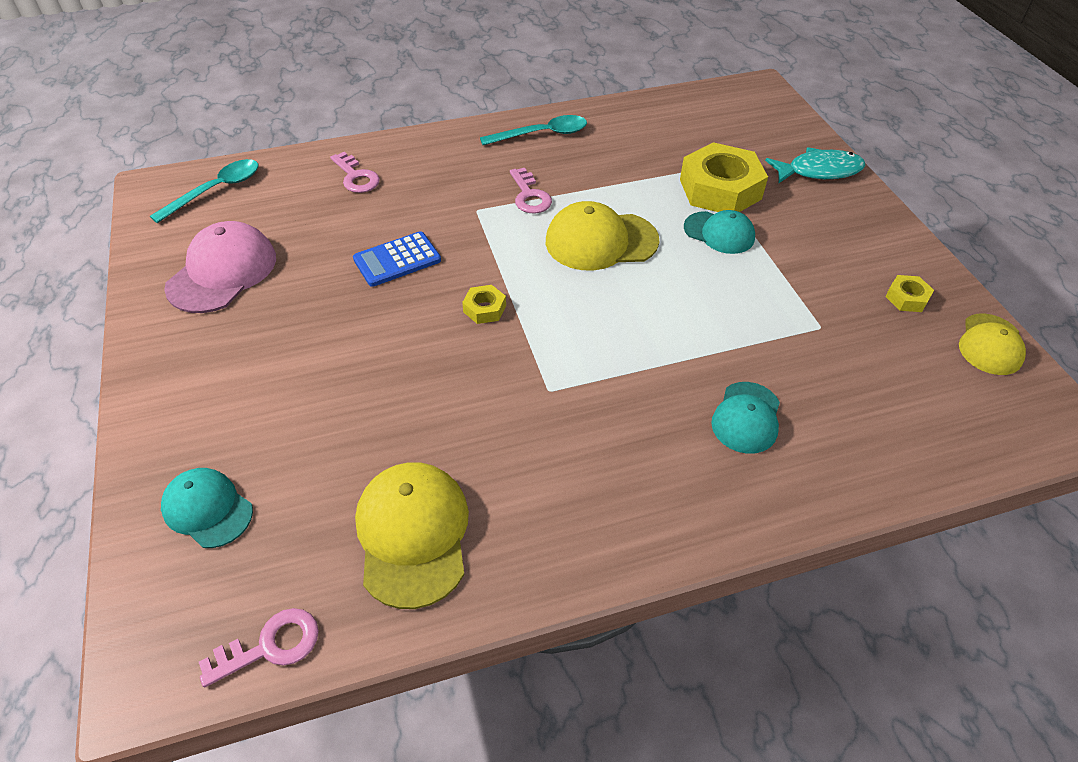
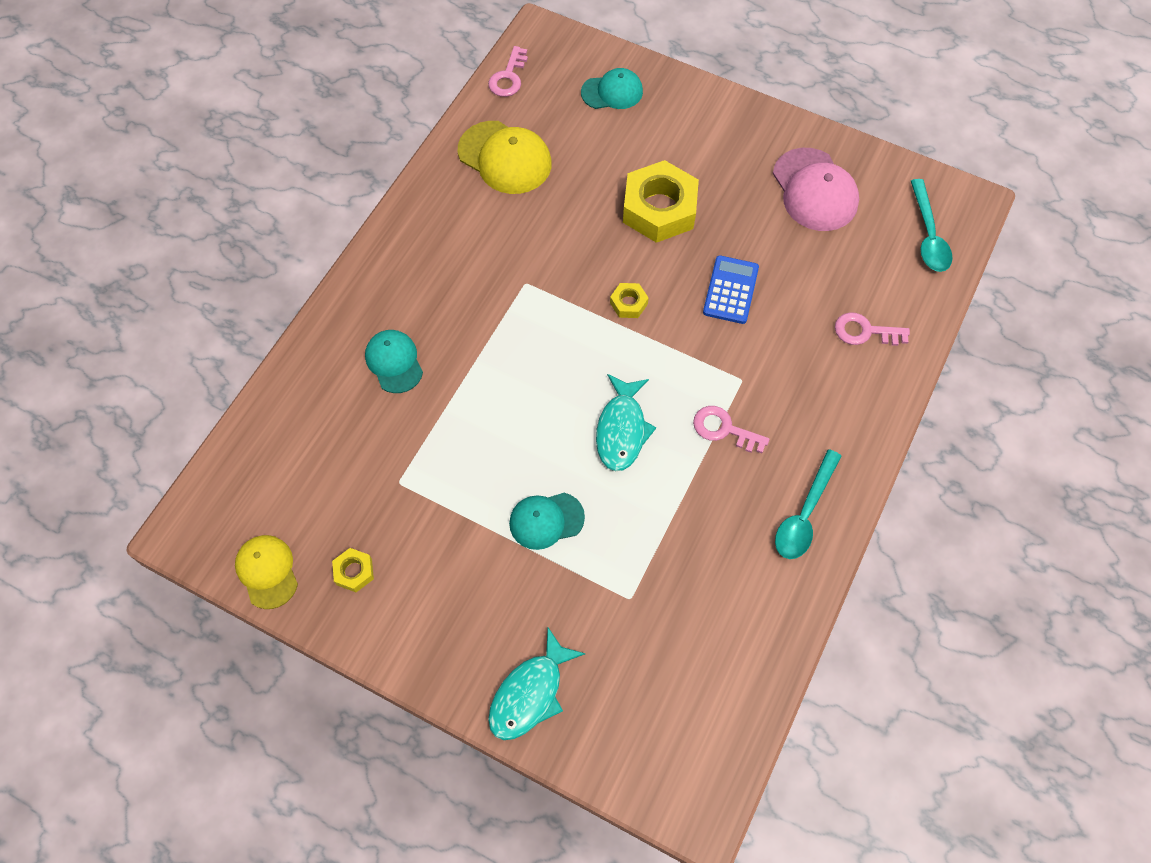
camera: 135 degrees right, 15 degrees up
yellow cap [546,201,659,271] -> turquoise fish [596,374,656,471]
yellow nut [680,142,768,212] -> yellow nut moved to [623,160,699,243]

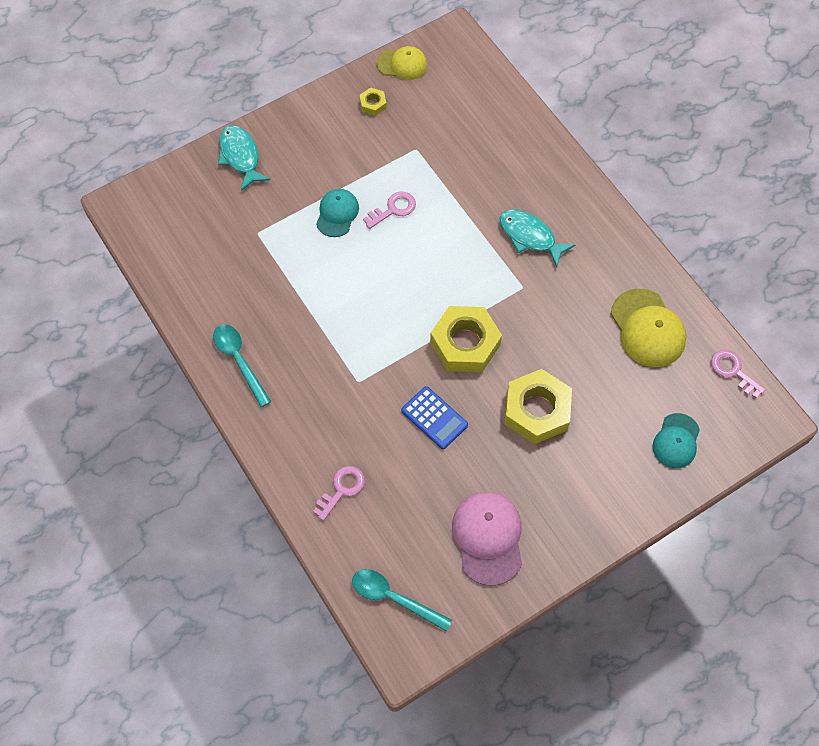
camera: 120 degrees right, 0 degrees up
turquoise cap [365,330,423,393] -> none
yellow cap [458,121,552,194] -> yellow cap turned 90 degrees counterclockwise [611,289,687,367]
turquoise fish [596,374,656,471] -> turquoise fish moved to [499,209,575,267]
yellow nut [610,283,649,318] -> yellow nut [430,306,502,372], size x2.24
pink key [693,406,770,453] -> pink key moved to [363,192,416,229]
pink cap [773,148,859,231] -> pink cap turned 75 degrees clockwise [452,492,522,586]

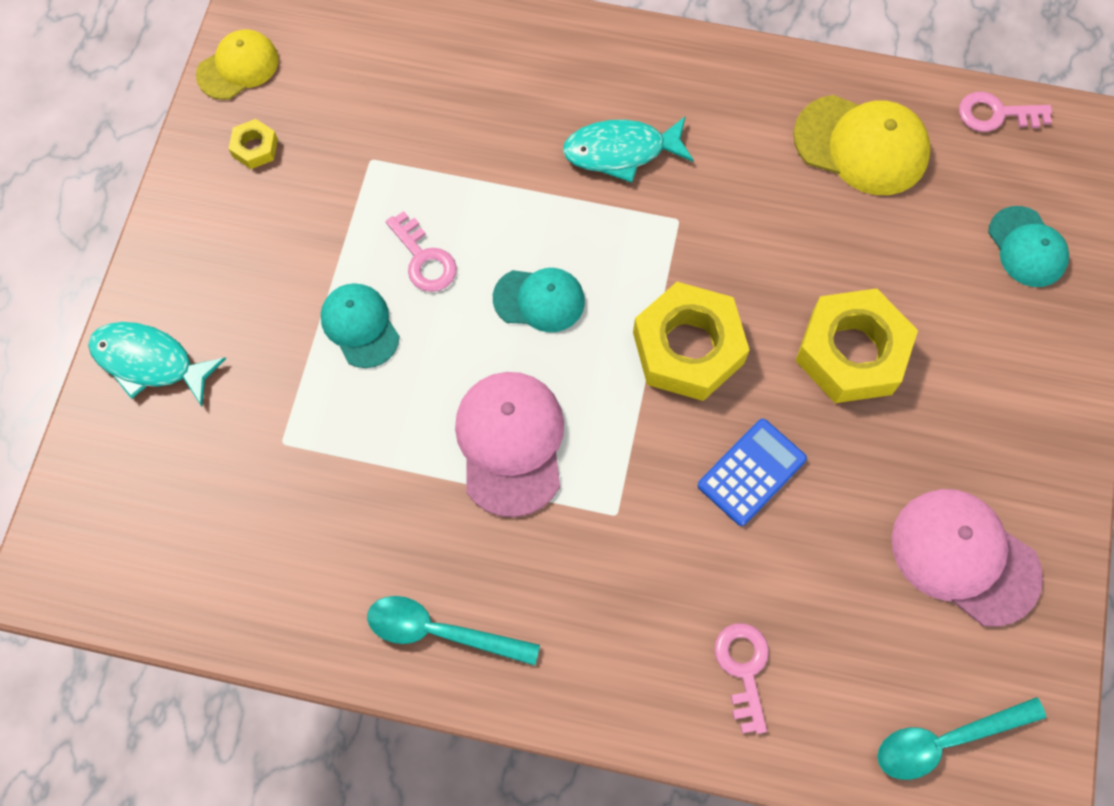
camera: 45 degrees left, 5 degrees up
pink key [363,192,416,229] -> pink key turned 135 degrees clockwise [386,211,457,292]
blue calculator [401,386,468,449] -> blue calculator turned 45 degrees counterclockwise [698,419,807,526]
none -> pink cap [455,372,564,517]
none -> turquoise cap [493,268,585,332]

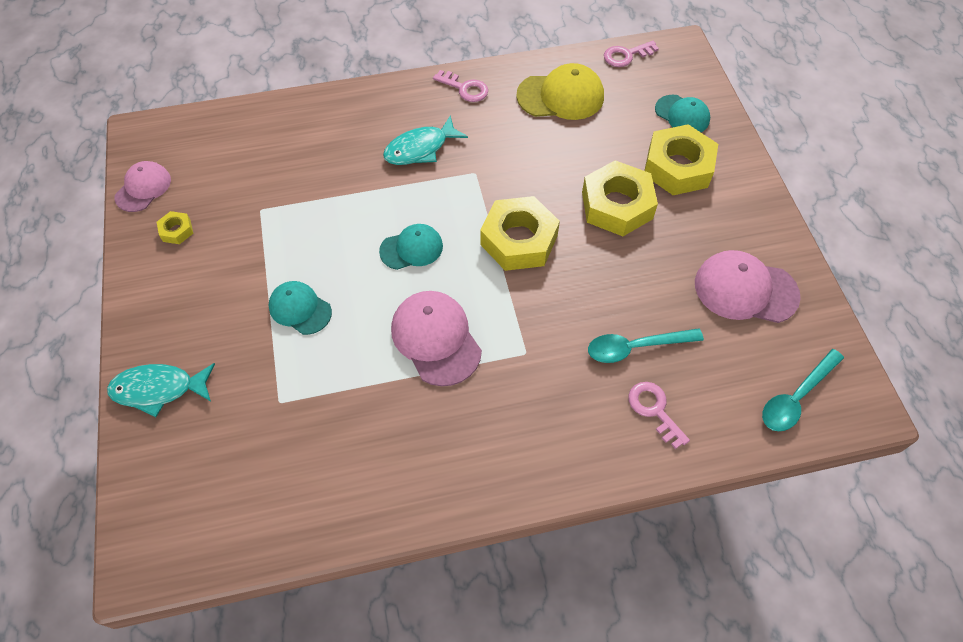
camera: 25 degrees left, 10 degrees down
yellow cap [196,29,279,100] -> pink cap [114,161,171,212]
turquoise spoon [367,596,540,666] -> turquoise spoon moved to [588,328,704,363]
pink key [386,211,457,292] -> pink key moved to [433,70,488,102]
blue calculator [698,419,807,526] -> none
none -> yellow nut [644,124,718,195]

